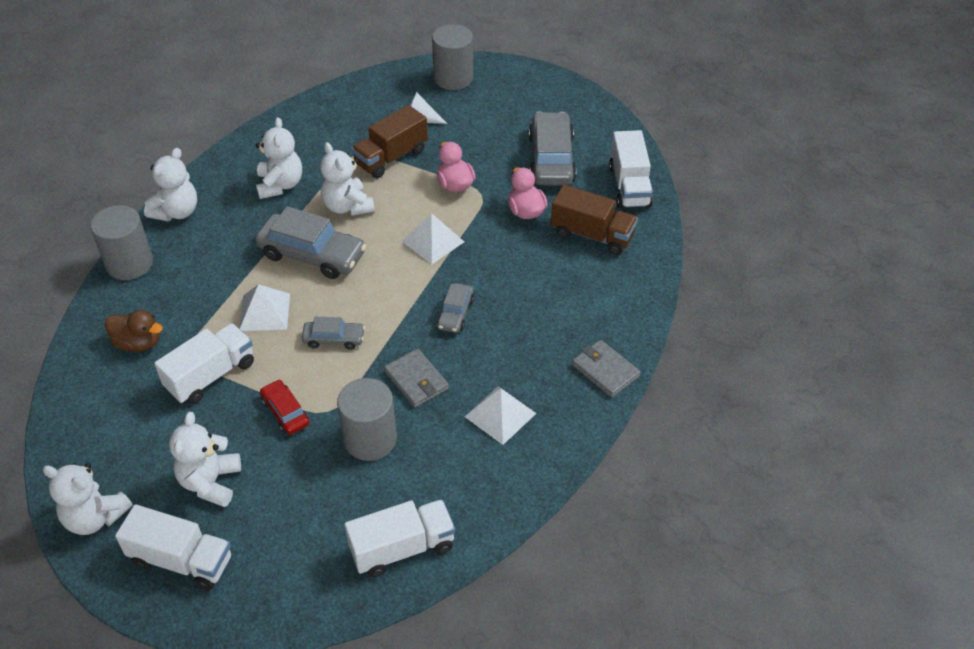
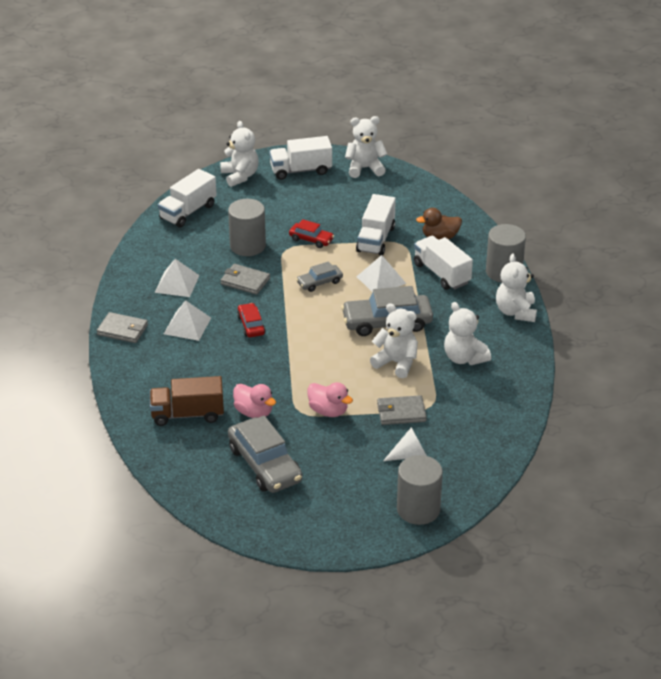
camera: 150 degrees right, 10 degrees down
white teddy bear [169,412,241,507] -> white teddy bear moved to [220,121,259,187]
brown truck [351,105,428,178] -> grey wallet [377,395,427,425]
white pyramid [402,213,464,265] -> white pyramid moved to [164,300,211,341]
grey car [437,283,474,333] -> red car [237,303,266,337]
white truck [609,130,653,209] -> white truck moved to [414,236,473,290]

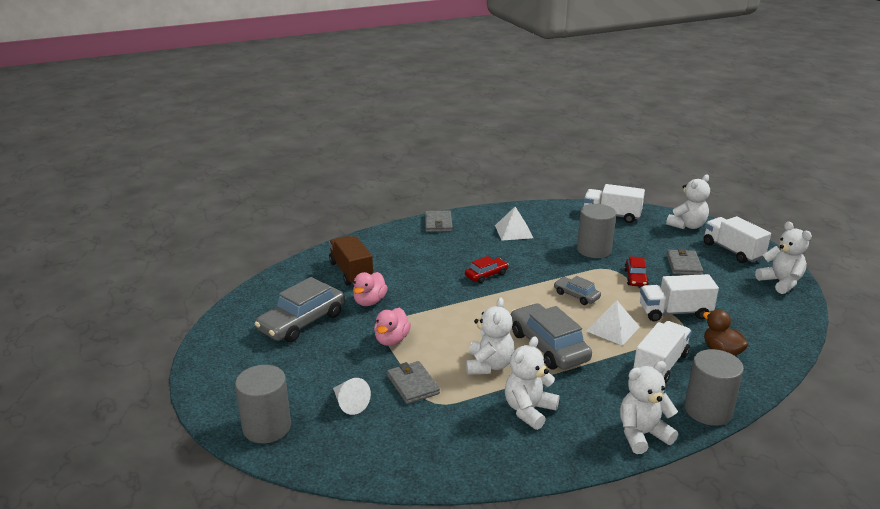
camera: 70 degrees right, 10 degrees down
white pyramid [164,300,211,341] -> none
grey wallet [220,264,270,295] -> grey wallet moved to [666,248,703,275]

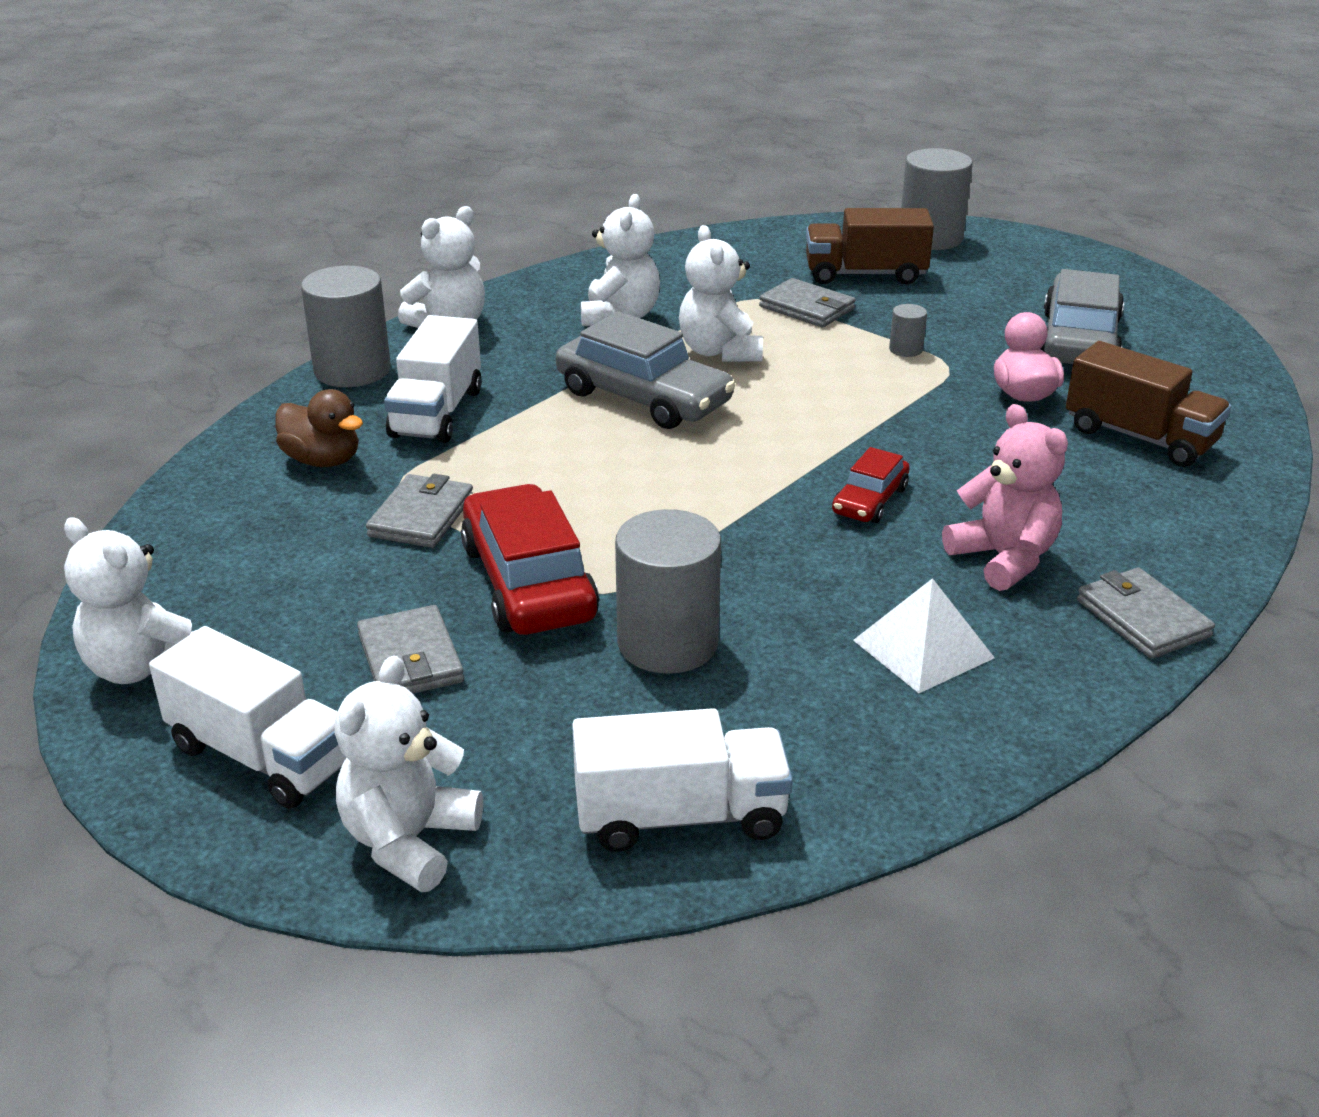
camera: 155 degrees right, 5 degrees up
white cone [333,378,371,415] -> brown truck [806,208,934,284]
pink duck [374,308,411,346] -> grey cylinder [889,304,927,357]
grey car [554,276,601,305] -> none
white pyramid [586,300,640,345] -> none
red car [624,256,649,286] -> red car [461,484,599,635], size x1.88
white truck [640,274,719,322] -> grey wallet [366,474,473,548]
none -> pink teddy bear [942,404,1068,591]

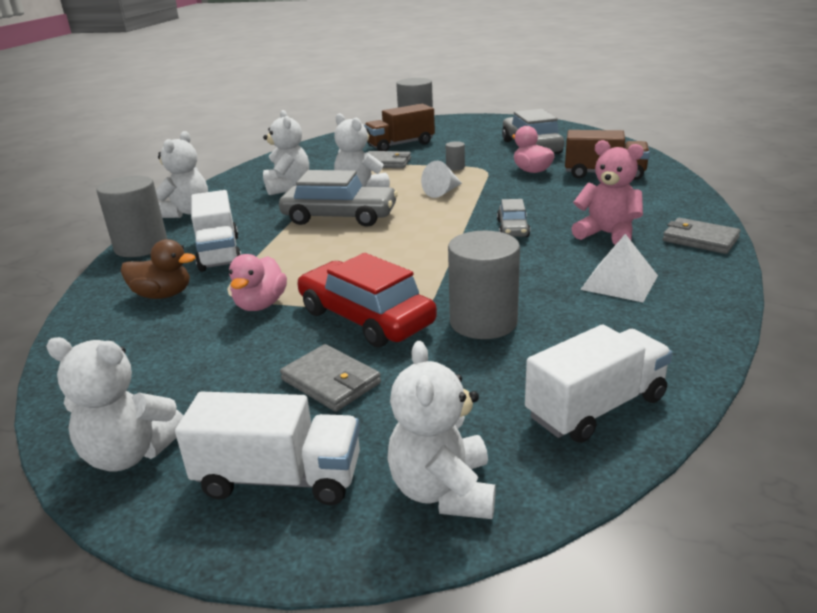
camera: 25 degrees left, 5 degrees down
grey wallet [366,474,473,548] -> pink duck [229,254,287,311]
red car [832,447,910,523] -> grey car [497,199,530,237]
none -> white cone [421,161,462,198]

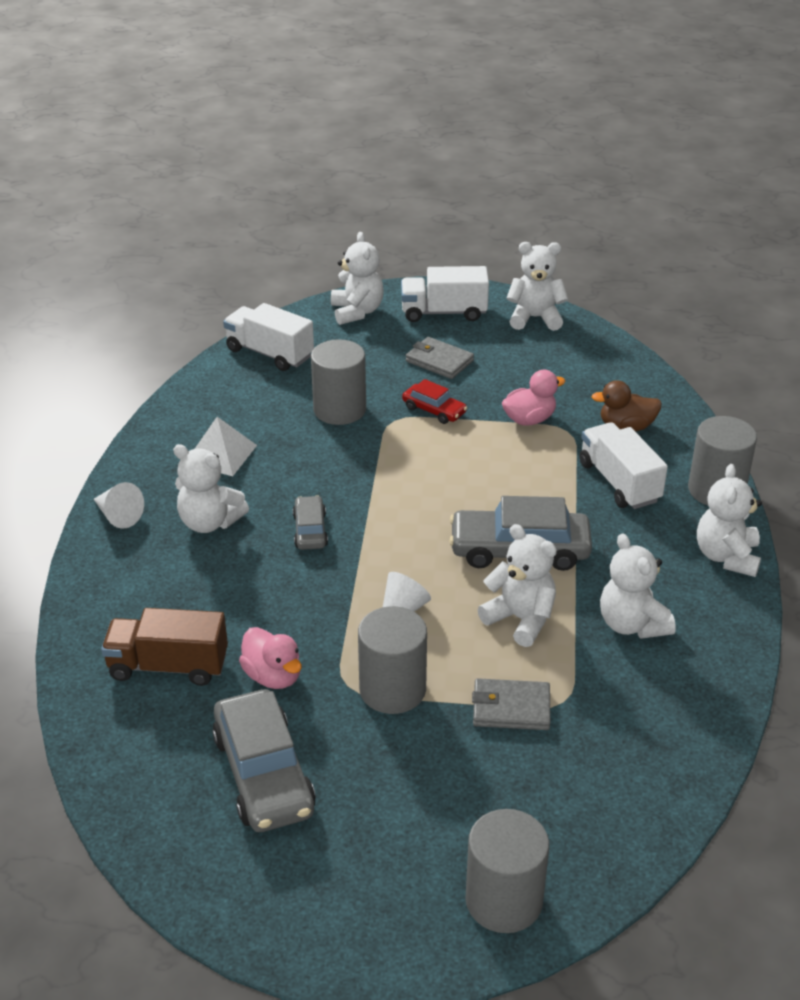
camera: 170 degrees right, 10 degrees up
pink duck [229,254,287,311] -> pink duck turned 60 degrees clockwise [502,370,565,426]
red car [297,253,437,347] -> red car [402,379,467,424], size x0.53
brown truck [364,104,435,151] -> none
grey cylinder [446,141,465,170] -> grey cylinder [358,606,427,714], size x2.21
white truck [525,324,673,443] -> white truck turned 75 degrees clockwise [223,303,314,371]
pink teddy bear [571,140,644,245] -> white teddy bear [173,444,249,533]
grey wallet [663,218,741,254] -> white cone [94,482,144,529]

